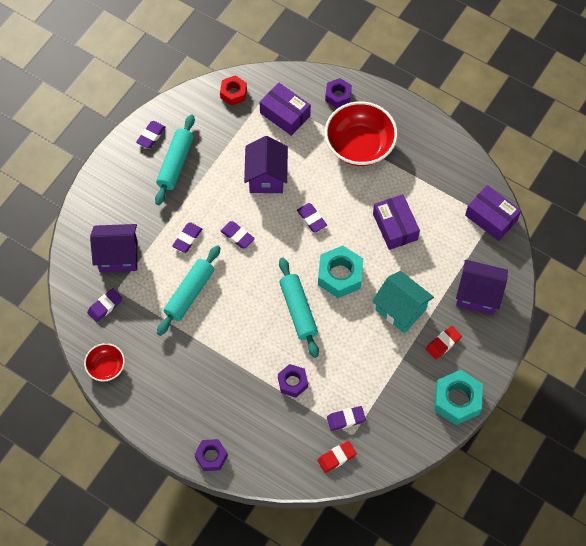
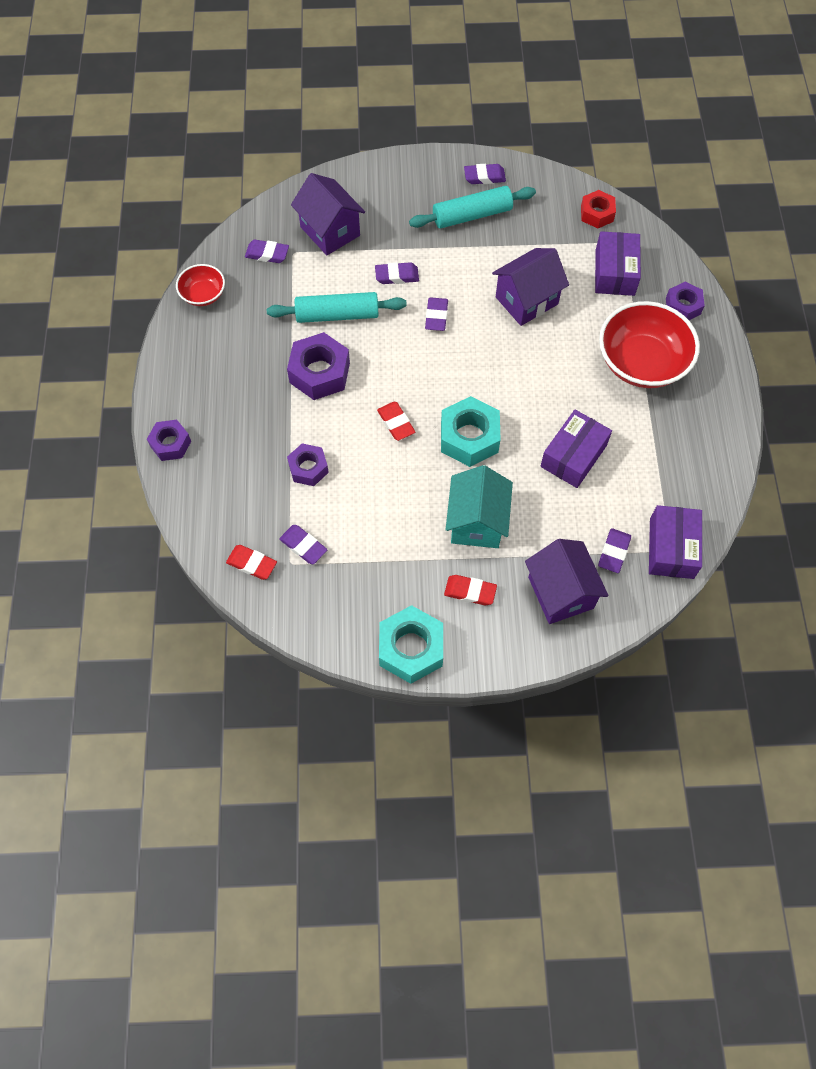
camera: 55 degrees right, 0 degrees up
turquoise rolling pin [279,257,319,358] -> red eraser [377,402,415,441]
purple eraser [297,203,327,233] -> purple eraser moved to [598,528,631,573]
none -> purple nut [287,332,350,400]

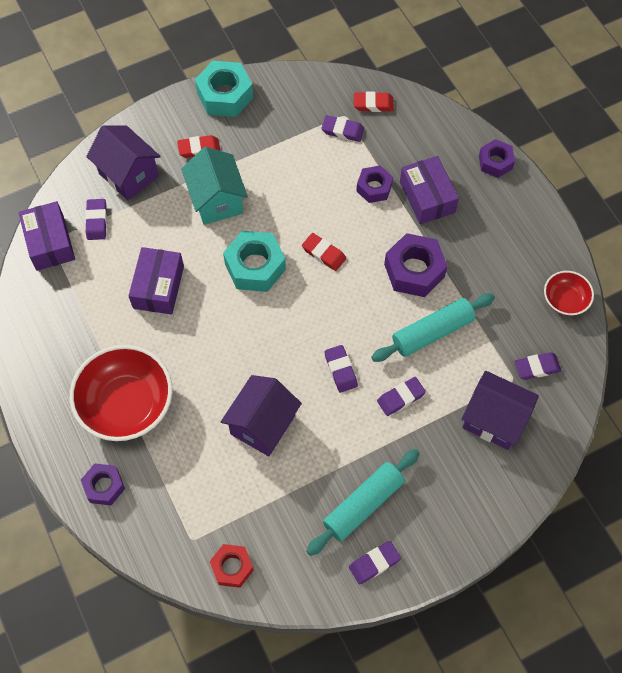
camera: 155 degrees right, 0 degrees up
purple box [595,231,641,296] -> purple box moved to [400,156,459,224]

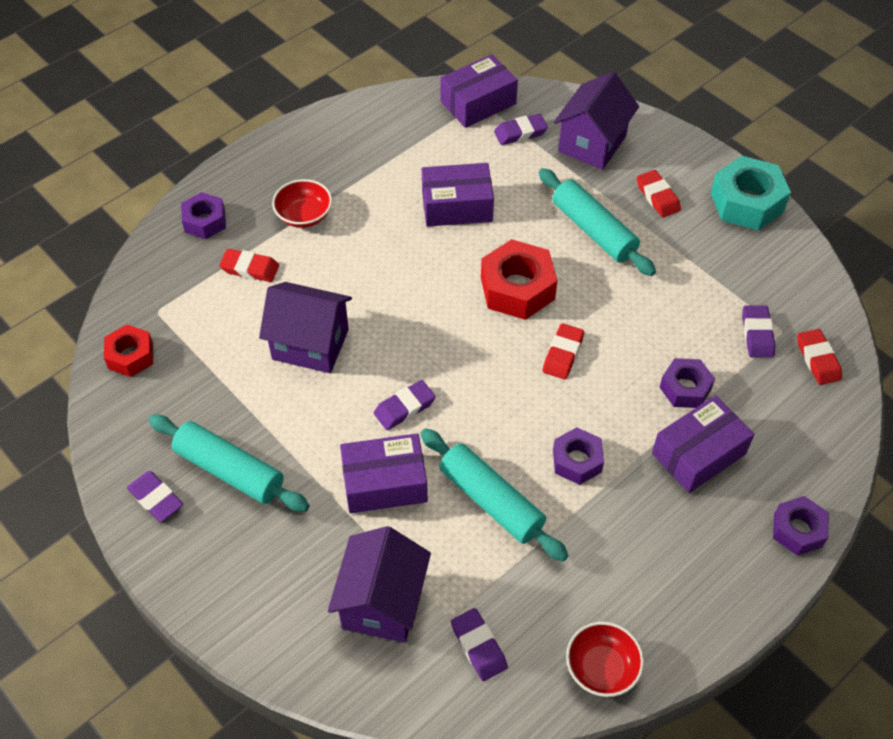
camera: 75 degrees right, 10 degrees down
red bowl [70,345,172,441] -> red bowl [272,179,332,228], size x0.52
turquoise house [181,147,248,225] -> turquoise rolling pin [539,168,656,276]
turquoise nut [223,231,286,292] -> red nut [481,239,558,320]
purple eraser [377,377,426,416] -> purple box [340,433,428,513]
purple nut [384,233,448,297] -> purple nut [553,427,604,485], size x0.62
none -> red eraser [219,249,279,282]

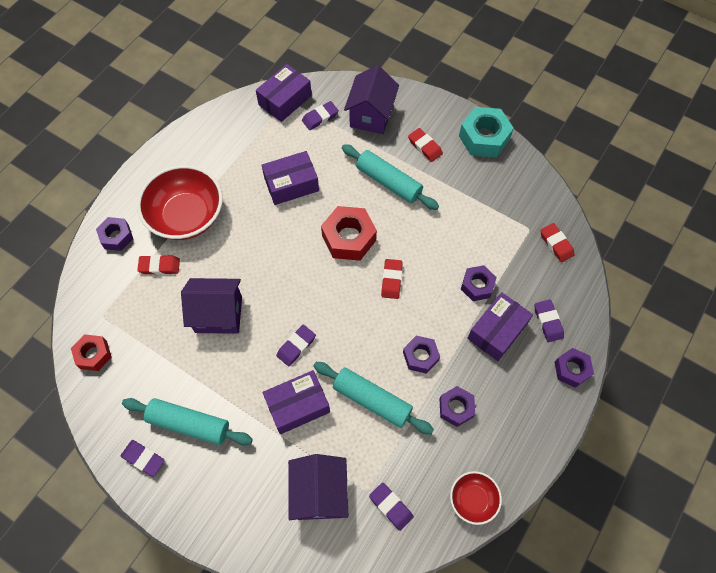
camera: 15 degrees left, 10 degrees up
red bowl [272,179,332,228] -> red bowl [137,165,223,240], size x1.94
purple eraser [742,305,776,358] -> purple eraser moved to [535,300,564,342]
none -> purple nut [440,386,475,427]

